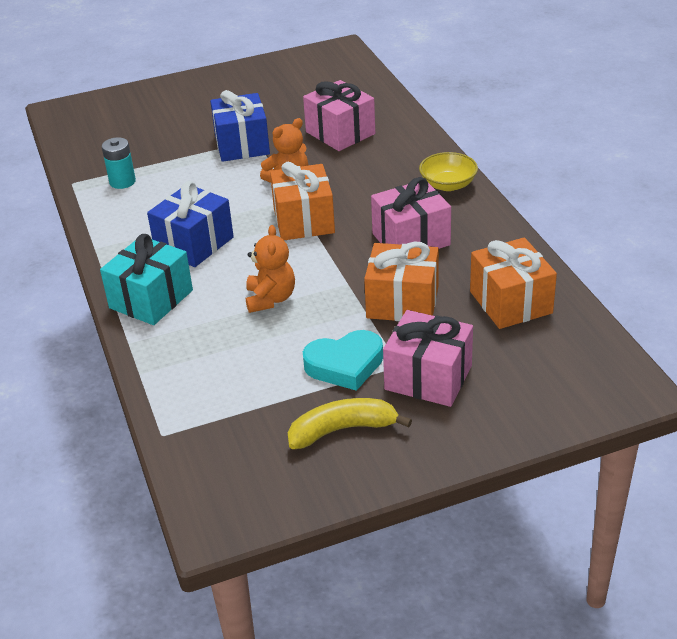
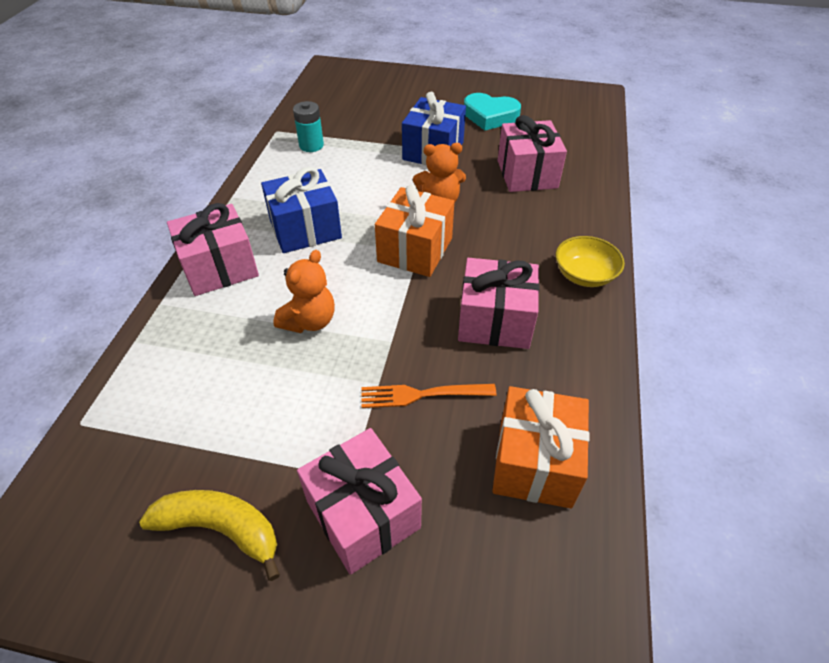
camera: 30 degrees right, 10 degrees up
turquoise gift [100,234,193,325] -> pink gift [167,203,259,296]
turquoise heart [303,330,383,391] -> turquoise heart moved to [464,93,521,130]
orange gift [364,242,439,321] -> orange fork [361,384,497,408]

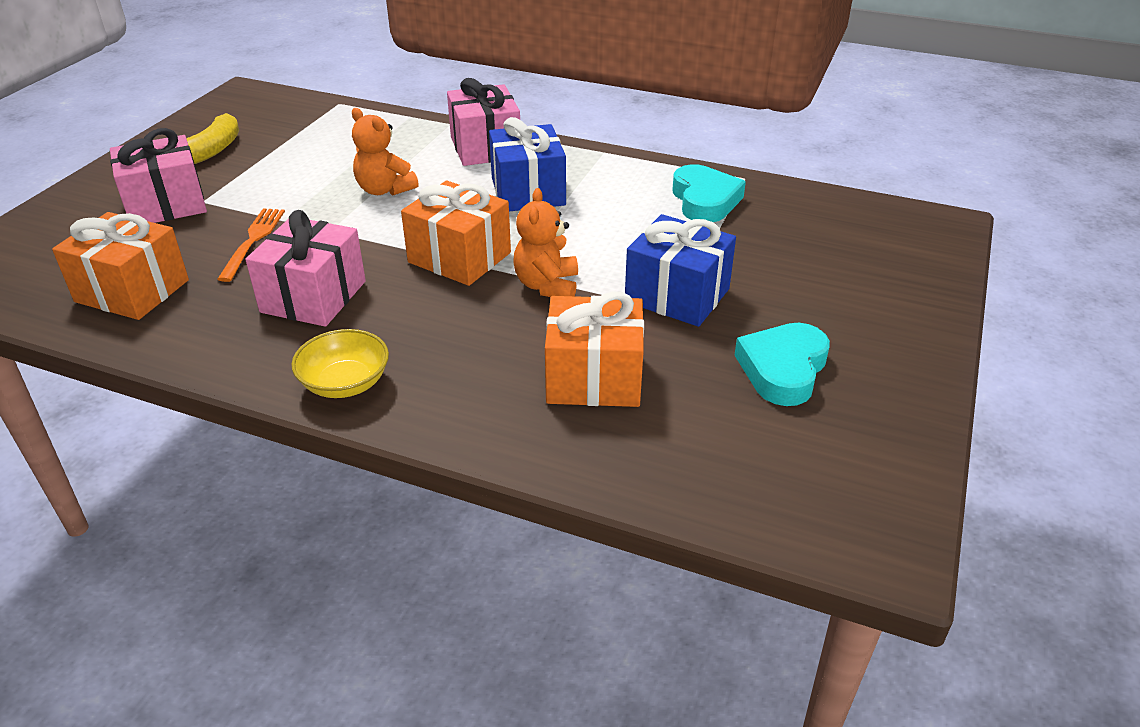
camera: 100 degrees right, 10 degrees down
turquoise battery [293,101,324,152] -> turquoise heart [673,164,746,222]
pink gift [498,115,567,192] -> orange gift [545,291,644,407]

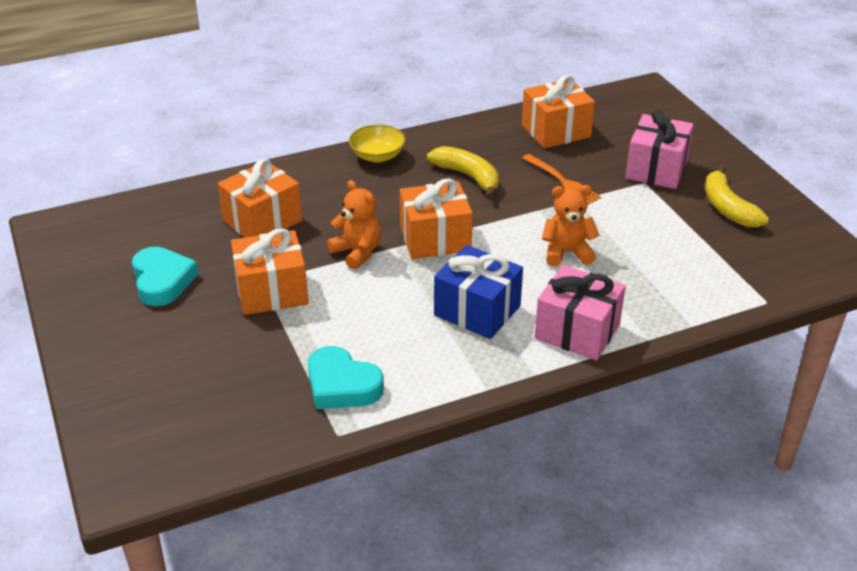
camera: 135 degrees right, 0 degrees up
pink gift [245,210,366,327] -> yellow banana [427,146,499,198]
blue gift [625,214,736,327] -> orange gift [231,228,309,315]

